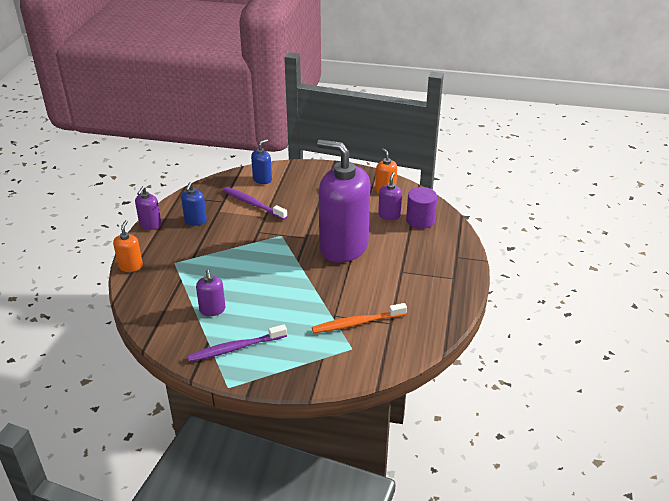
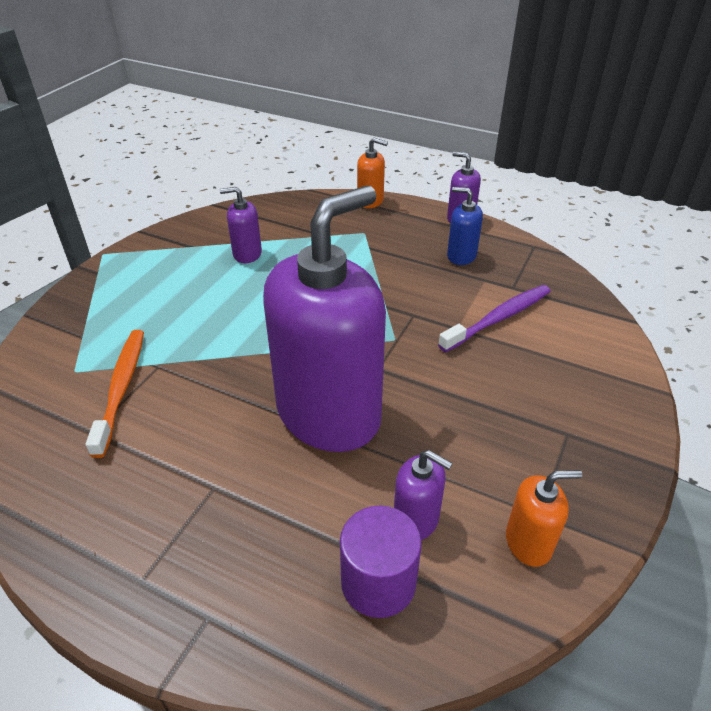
camera: 105 degrees right, 5 degrees up
purple toothbrush [188,324,287,362] -> none
blue soap dispenser [251,139,272,184] -> none

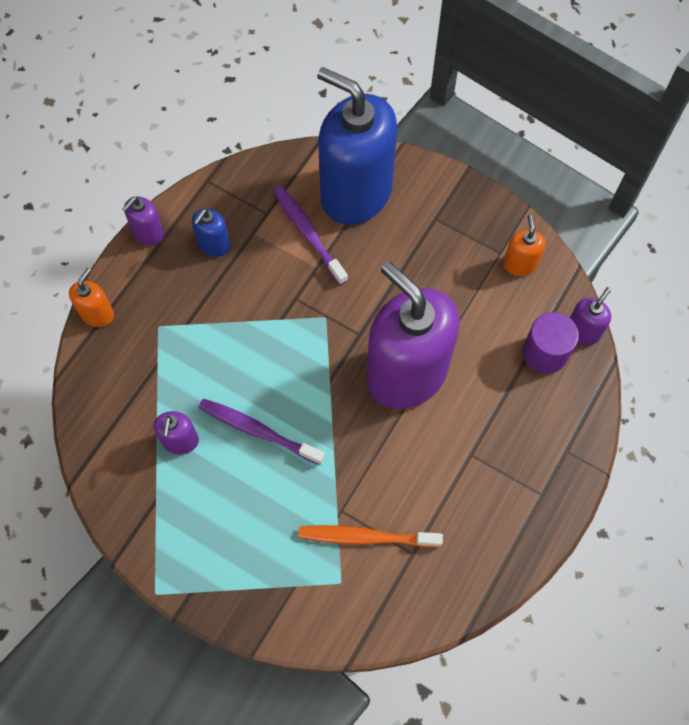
camera: 85 degrees left, 25 degrees up
purple soap dispenser [394,450,452,540] -> purple soap dispenser moved to [570,287,611,345]
none -> purple toothbrush [199,399,325,465]
none -> blue soap dispenser [317,67,397,225]

